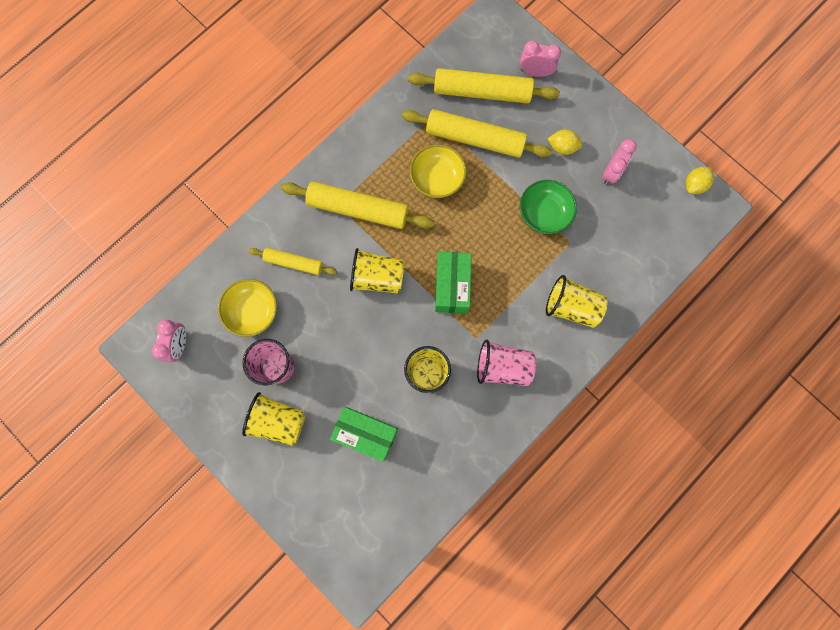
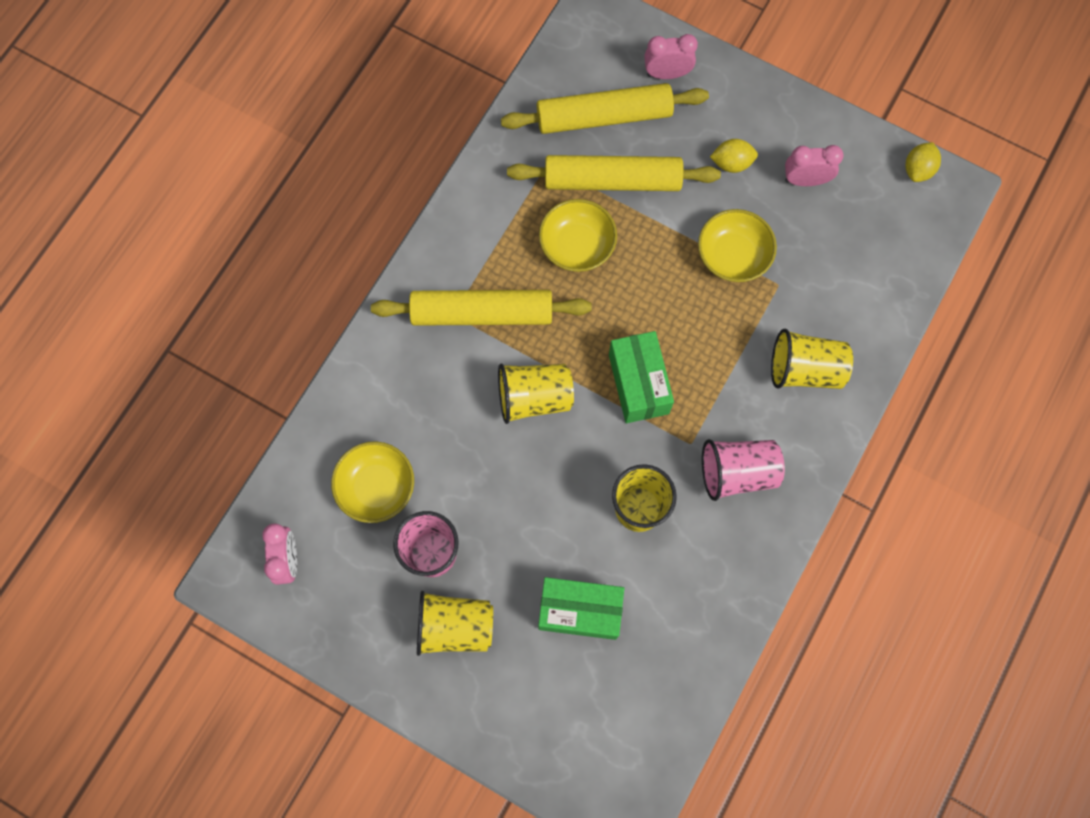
camera: 15 degrees left, 5 degrees down
yellow rolling pin [248,248,337,275] -> none
green bowl [520,180,577,234] -> yellow bowl [698,209,777,282]
pink clock [603,139,637,185] -> pink clock turned 105 degrees counterclockwise [785,145,844,186]

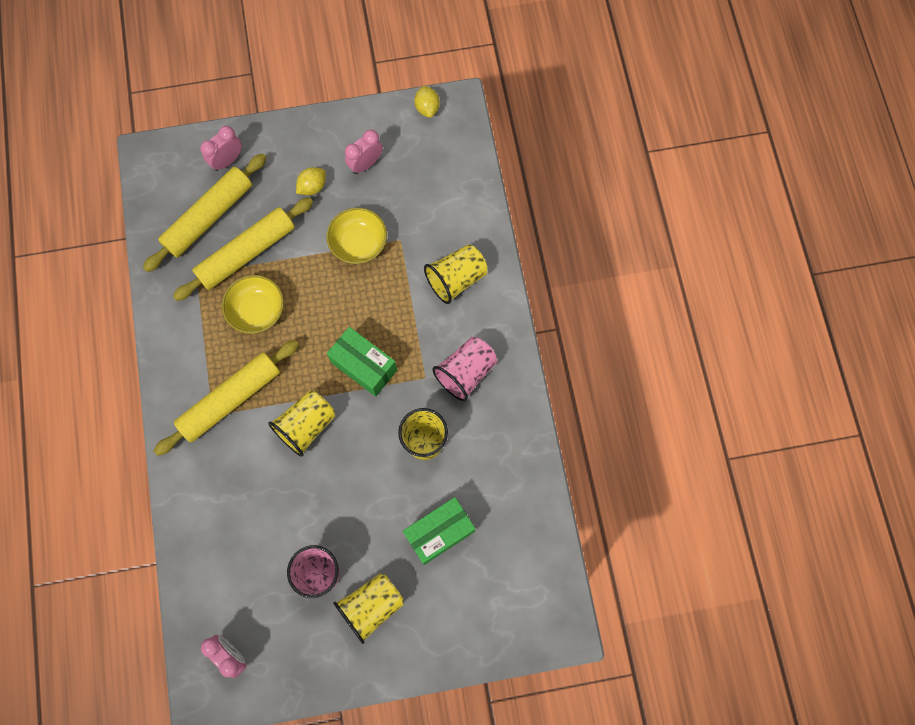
camera: 40 degrees left, 0 degrees up
yellow bowl [331,441,414,523] -> none

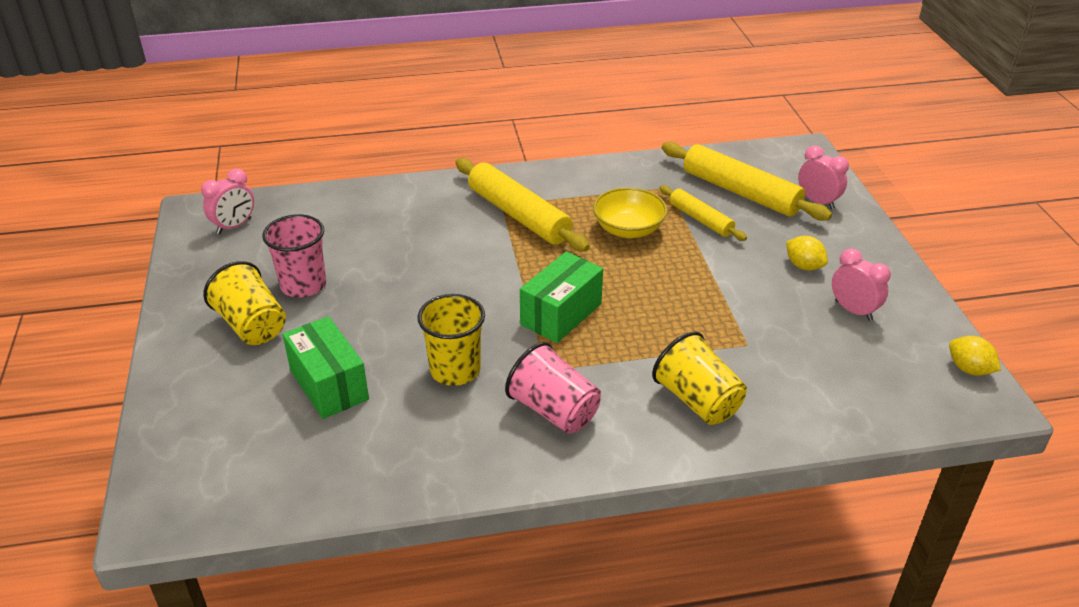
camera: 90 degrees right, 35 degrees down
yellow rolling pin [173,197,313,301] -> yellow rolling pin [659,185,747,241], size x0.58
yellow cup [268,390,336,457] -> none
yellow bowl [326,208,387,264] -> none
yellow lemon [414,85,440,118] -> yellow lemon turned 60 degrees clockwise [949,336,1001,376]

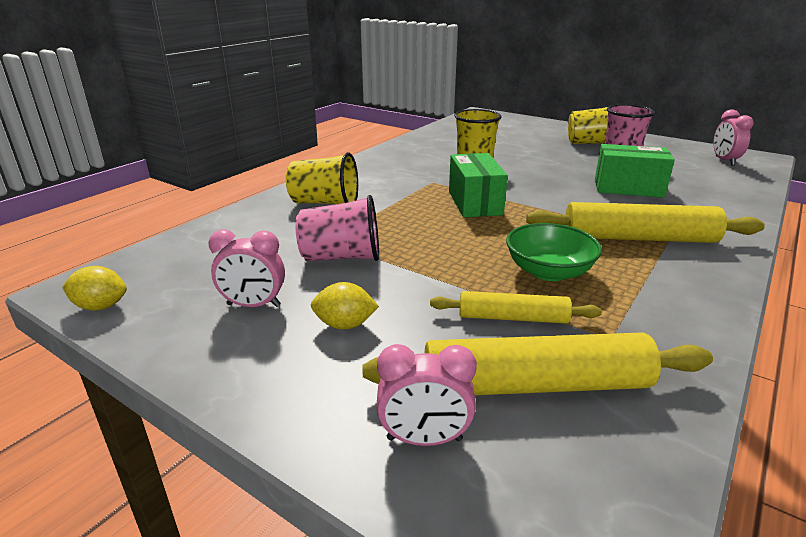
camera: 135 degrees right, 10 degrees down
green box [283,316,369,419] -> green box moved to [595,144,675,198]
pink cup [505,342,601,434] -> pink cup moved to [295,195,379,261]
yellow bowl [593,187,667,238] -> green bowl [506,223,602,281]

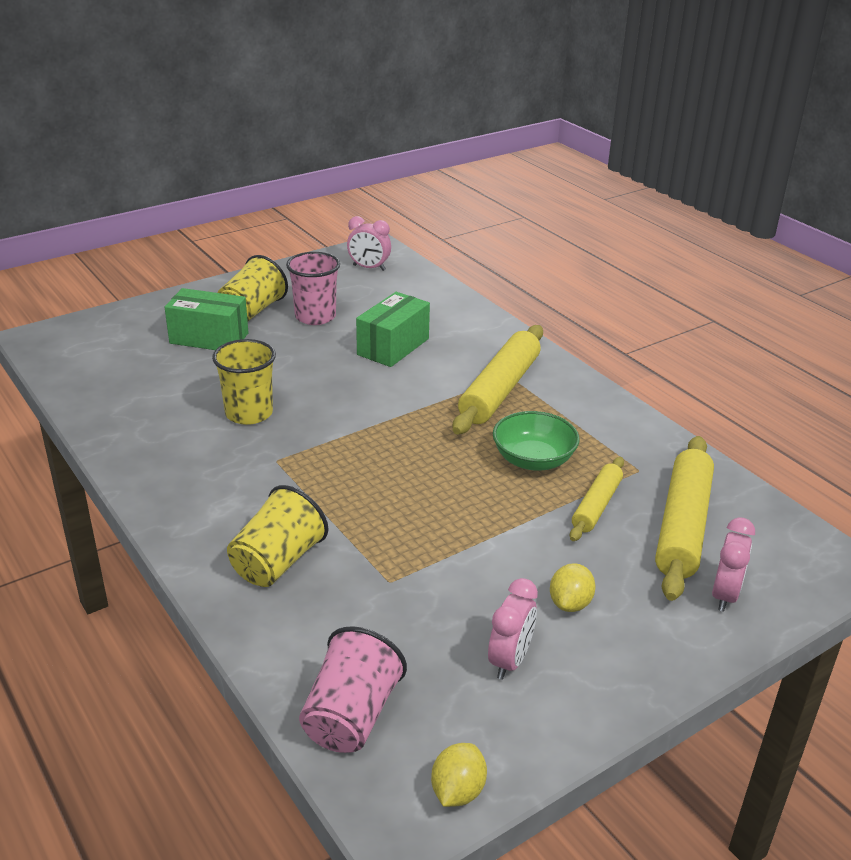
camera: 70 degrees left, 5 degrees up
pink cup [295,195,379,261] -> pink cup moved to [299,626,407,753]
green box [449,153,508,217] -> green box moved to [165,288,249,350]

